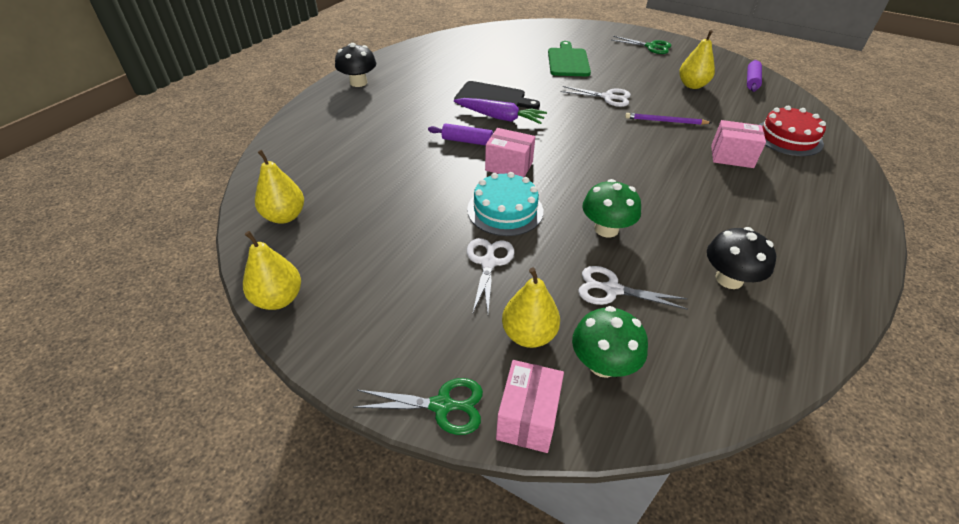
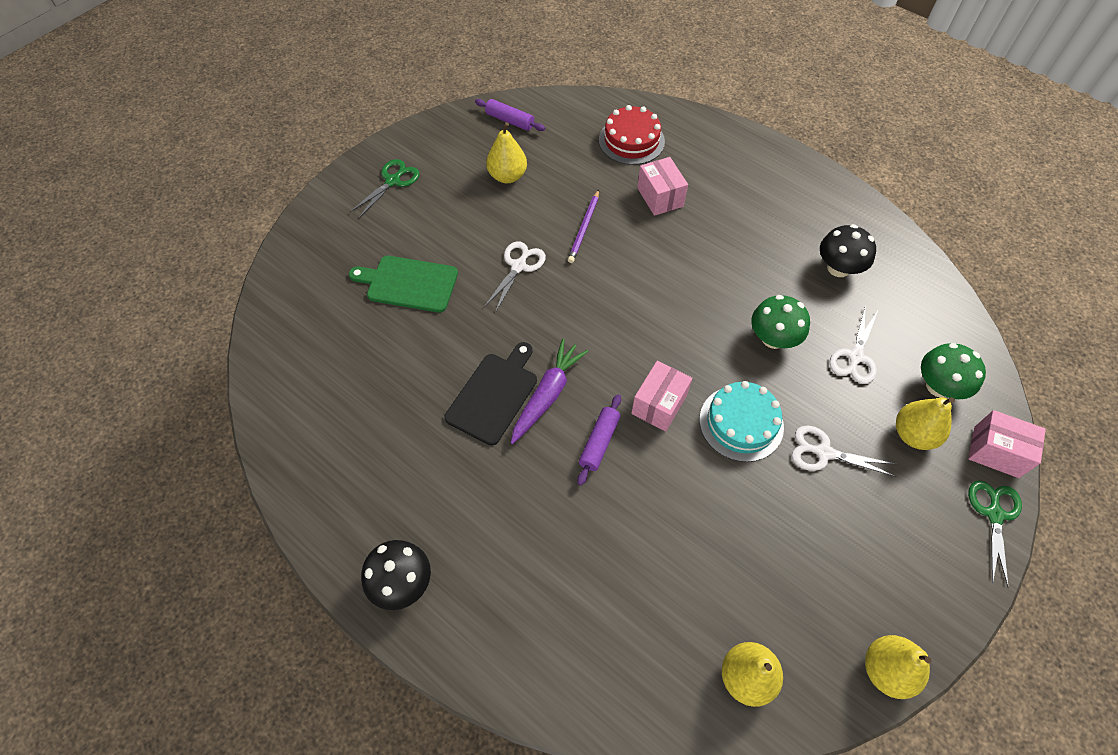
camera: 80 degrees left, 15 degrees up
pink box [711,120,766,168] -> pink box turned 45 degrees counterclockwise [637,157,688,216]

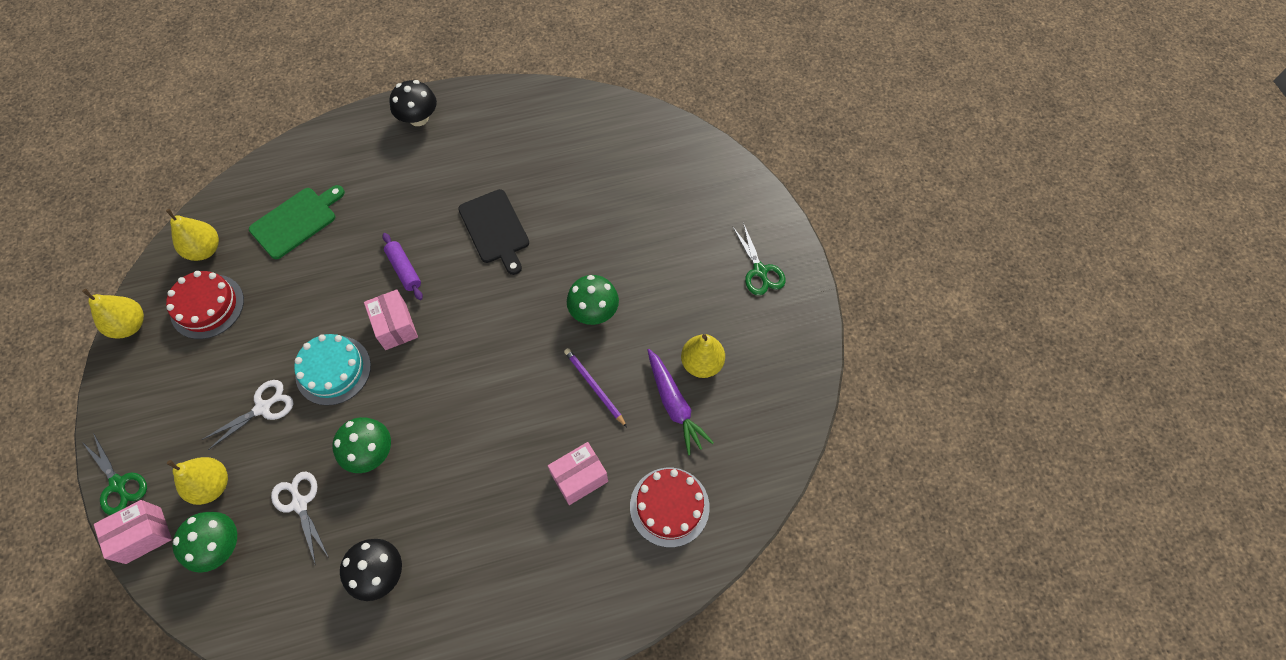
camera: 125 degrees right, 5 degrees up
green cutting board [349,256,458,313] -> green cutting board moved to [249,185,345,259]
purple rolling pin [475,99,545,131] -> none
white scissors [484,241,546,313] -> green mushroom [567,275,619,325]
purple carrot [511,339,588,444] -> purple carrot moved to [648,349,714,455]
pink box [637,157,688,216] -> pink box turned 45 degrees counterclockwise [548,442,608,505]
none -> red cake [166,271,244,339]

